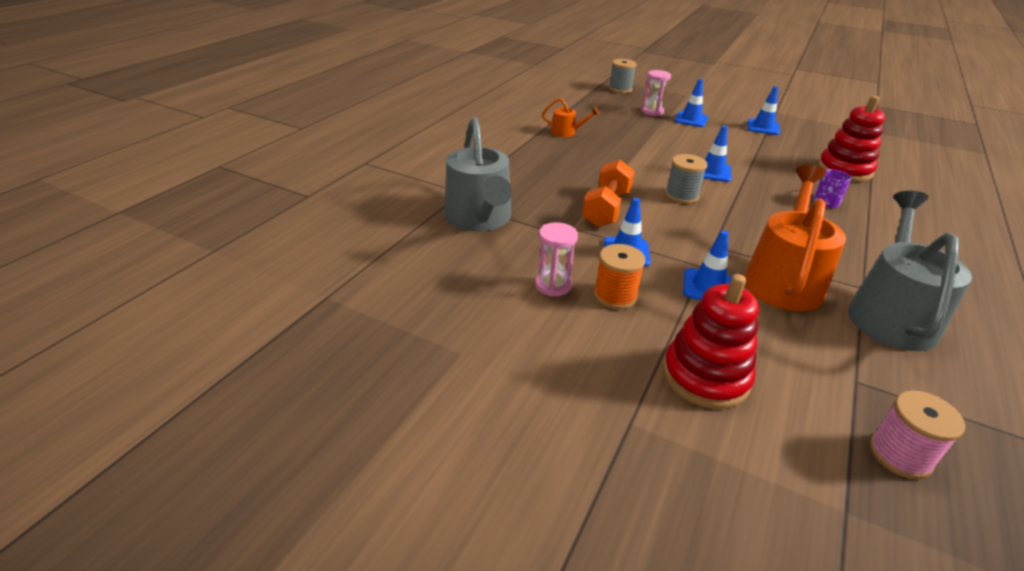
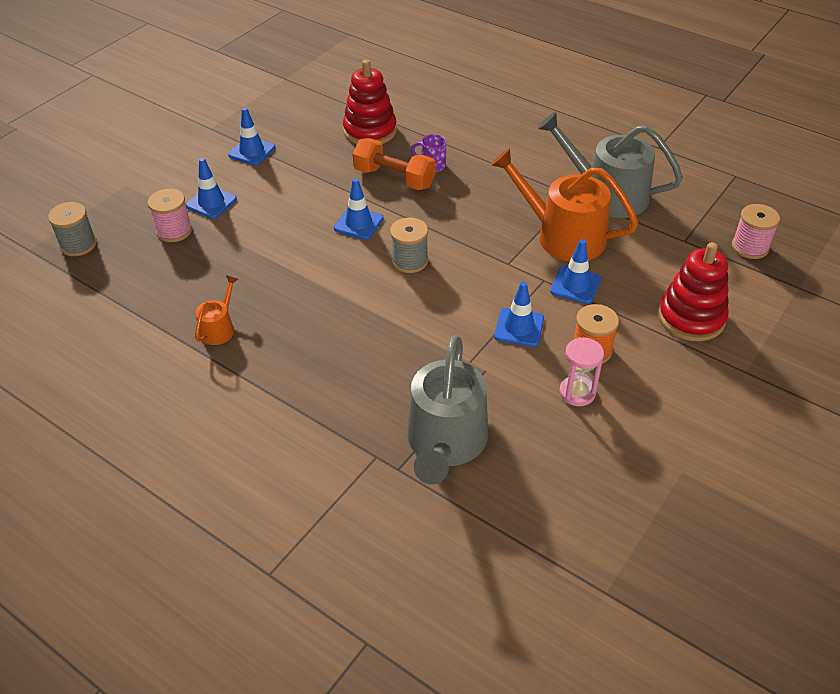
camera: 80 degrees left, 10 degrees up
grey watering can [444,117,512,231] -> grey watering can turned 105 degrees clockwise [407,335,488,484]
orange dumbbell [582,160,635,227] -> orange dumbbell moved to [352,138,436,190]
pink hourglass [642,70,671,116] -> pink spool [148,189,192,242]

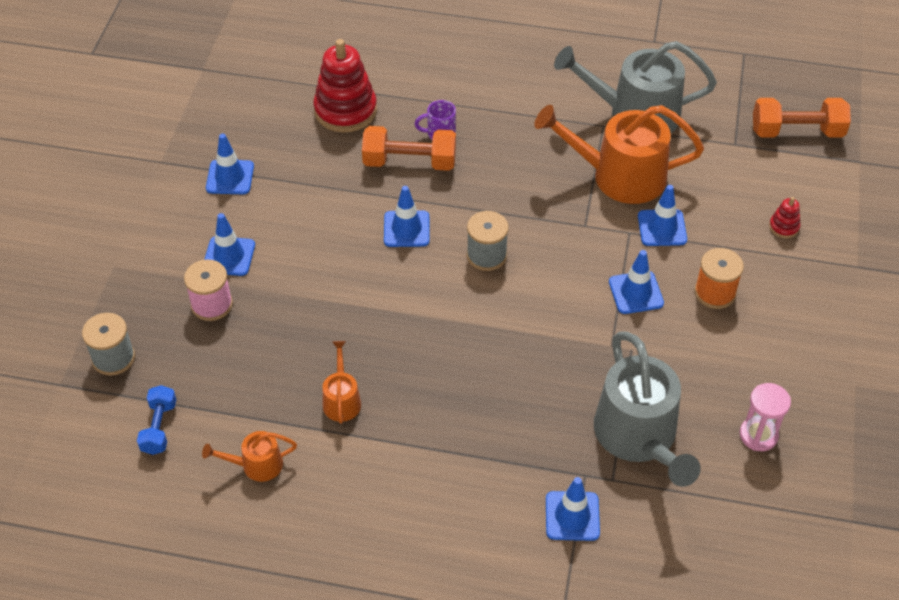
camera: 25 degrees left, 5 degrees up
pink hourglass [559,337,604,406] -> pink hourglass moved to [740,383,791,451]
red stacking toy [658,242,729,341] -> red stacking toy [769,197,800,238], size x0.44
pink spool [732,204,780,259] -> orange dumbbell [753,98,851,137]
none -> blue dumbbell [137,385,177,455]
none -> orange watering can [202,431,297,482]
none -> blue traffic cone [546,477,600,541]

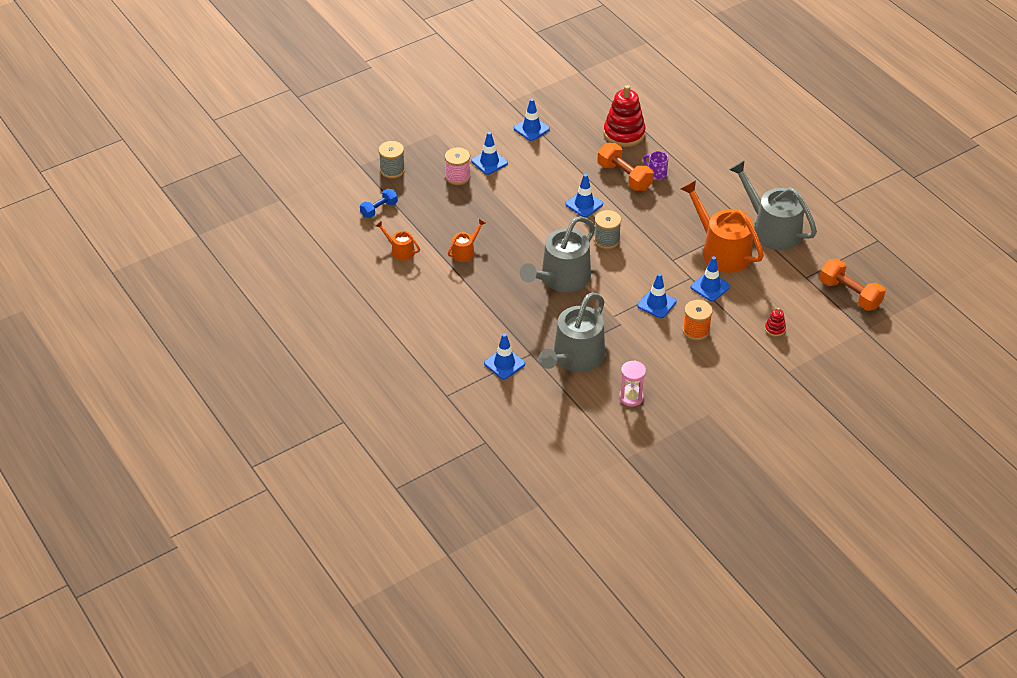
camera: 45 degrees right, 5 degrees down
none -> grey watering can [520,216,595,292]

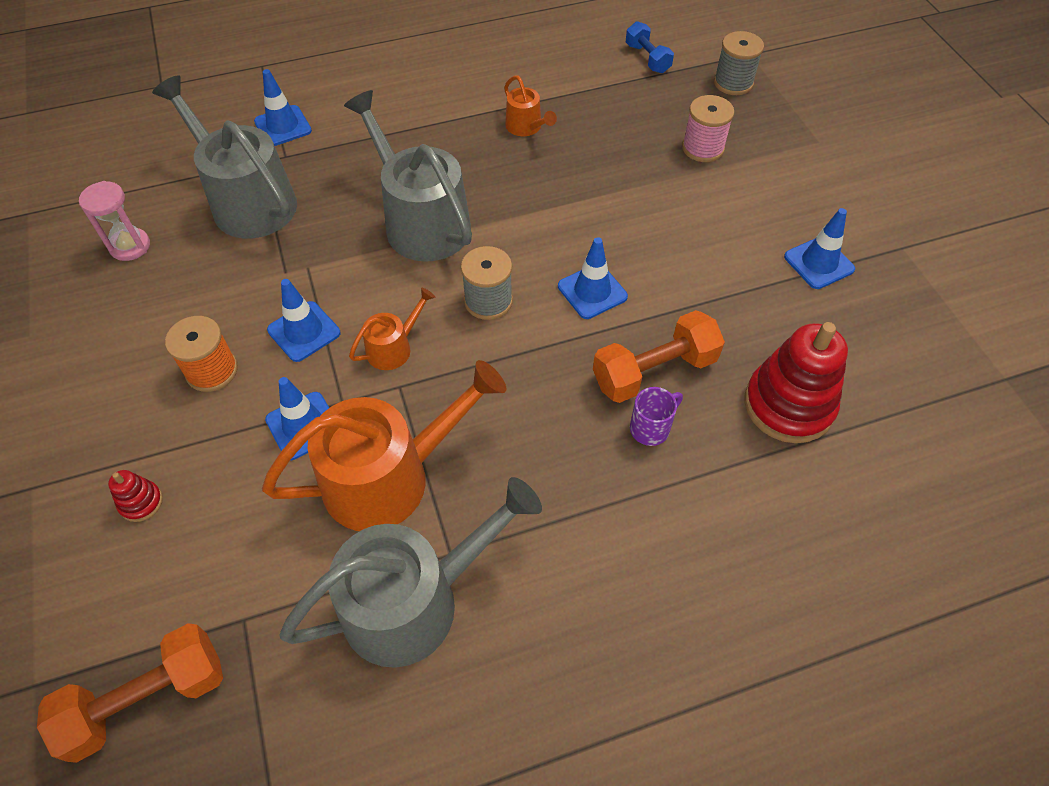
camera: 105 degrees right, 10 degrees up
orange watering can [375,221,420,261] -> orange watering can moved to [349,288,435,370]
blue traffic cone [471,132,508,175] -> none

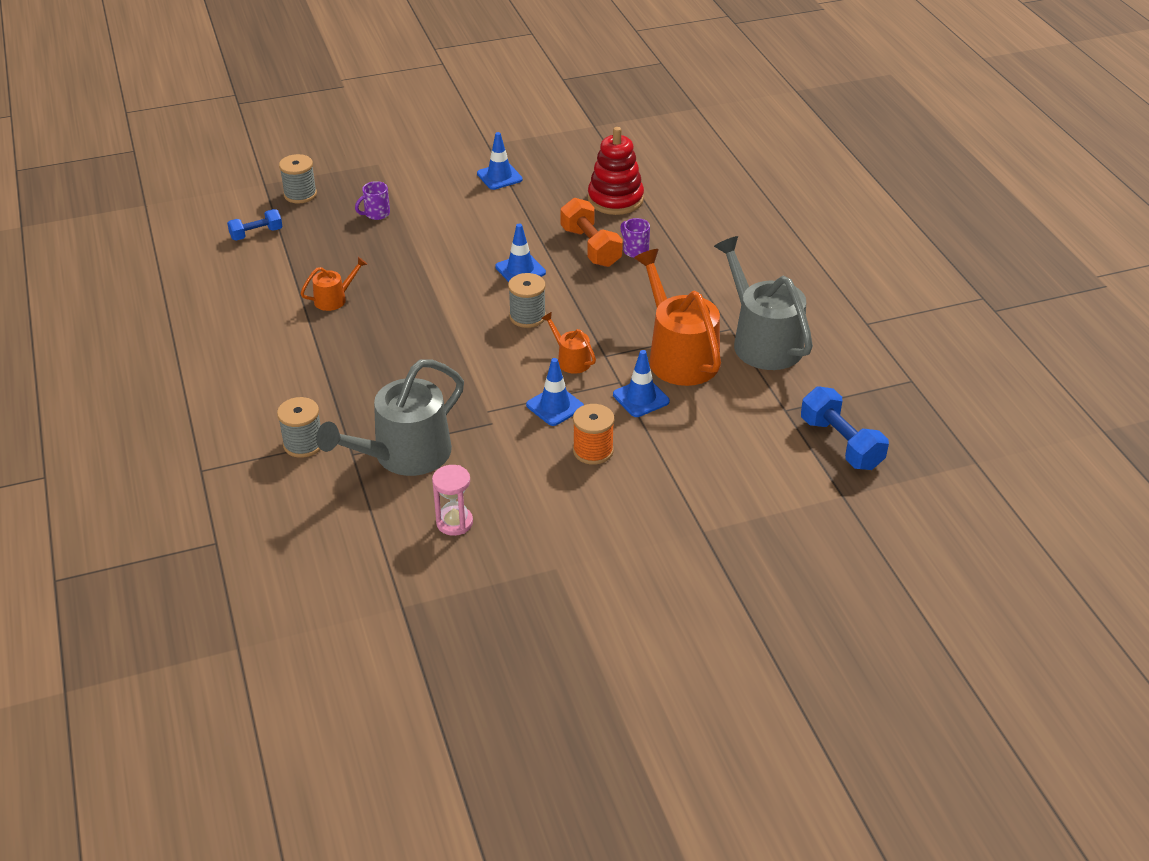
camera: 90 degrees left, 15 degrees down
orange dumbbell [37,623,223,763] -> blue dumbbell [801,386,889,470]
red stacking toy [108,470,163,522] -> none
blue traffic cone [254,69,312,146] -> grey spool [277,397,321,458]
grey watering can [344,90,472,262] -> none
pink spool [682,95,734,162] -> purple mug [355,181,390,220]

